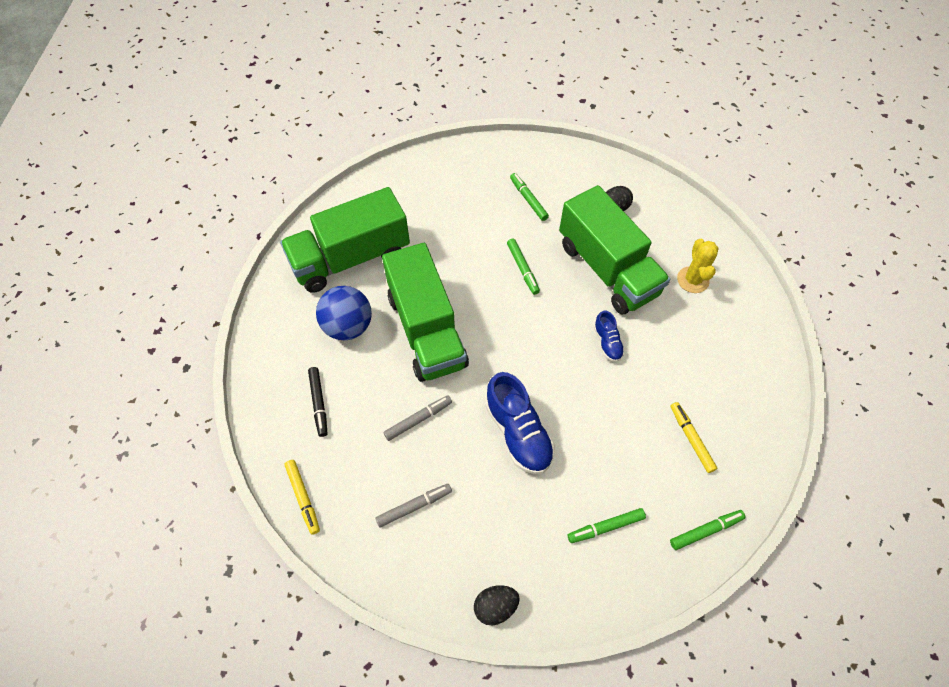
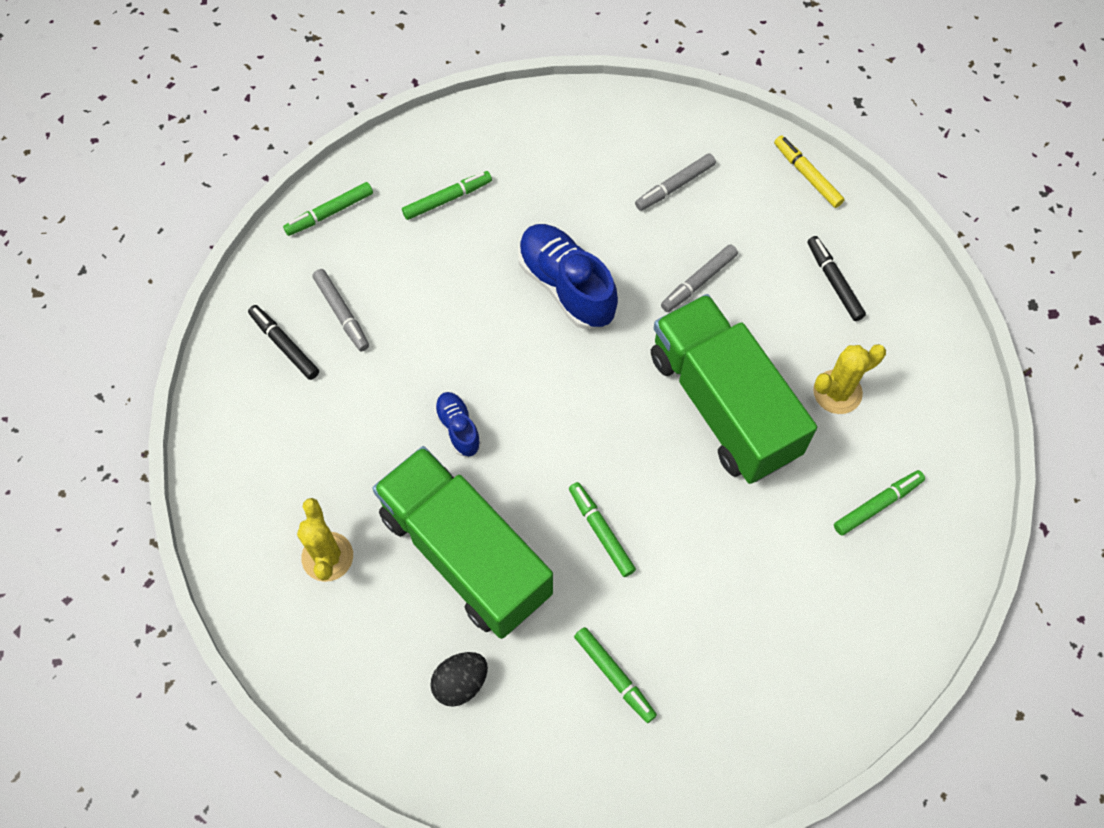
camera: 170 degrees right, 5 degrees up
green truck [280,187,410,293] -> green marker [834,470,925,536]
blue ball [316,286,372,341] -> yellow cactus [813,344,886,414]
black egg [474,585,520,625] -> none
yellow marker [671,402,717,473] -> grey marker [313,269,369,351]
none -> black marker [248,305,319,380]

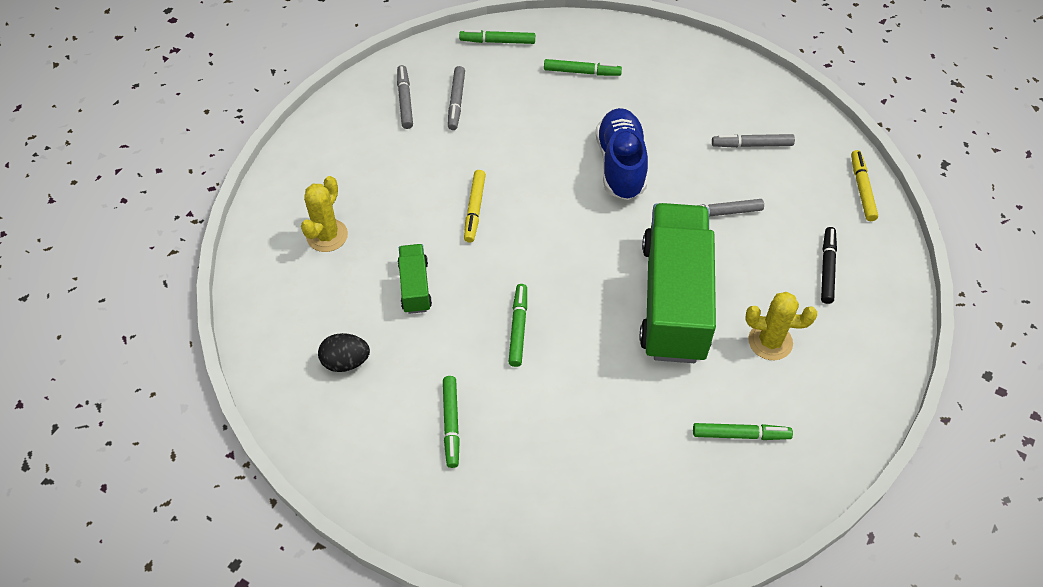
camera: 35 degrees right, 10 degrees down
black marker [248,305,319,380] -> grey marker [397,65,413,129]
green truck [372,446,553,639] -> green truck [398,244,432,314], size x0.45
blue shoe [434,392,481,456] -> yellow marker [464,170,486,243]

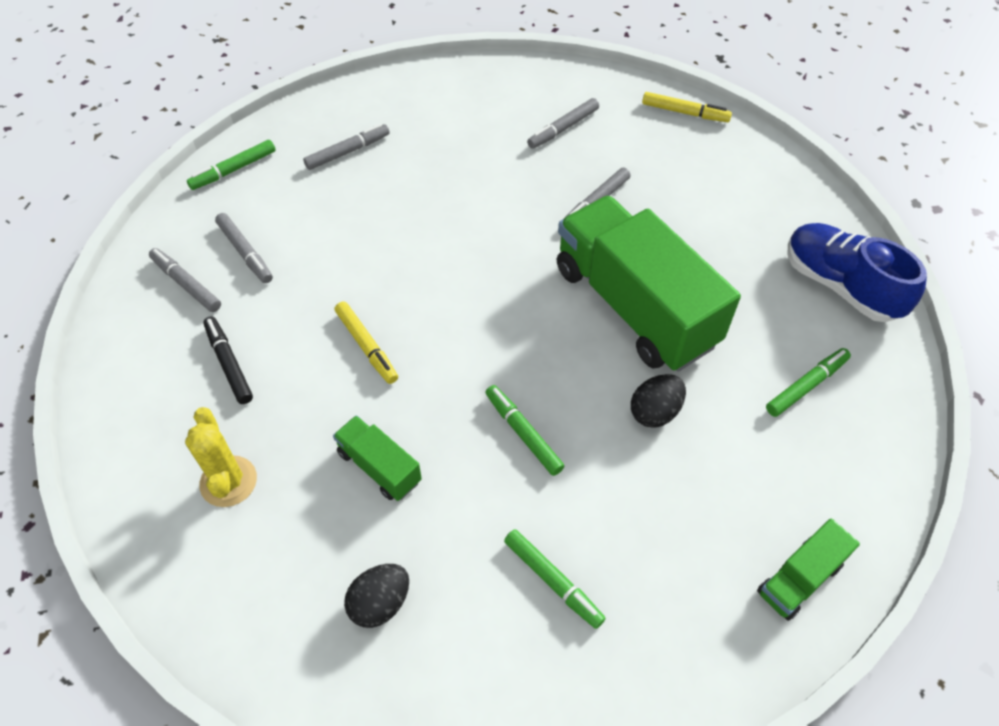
camera: 40 degrees left, 0 degrees up
green marker [544,59,622,76] -> grey marker [303,124,390,170]
blue shoe [596,108,648,200] -> blue shoe moved to [788,223,927,322]
yellow cactus [745,292,817,360] -> none
black marker [821,227,837,304] -> black marker moved to [203,316,253,404]
yellow marker [851,150,878,221] -> yellow marker turned 150 degrees clockwise [642,92,732,122]
none -> black egg [631,374,686,428]
none -> green truck [757,518,860,621]

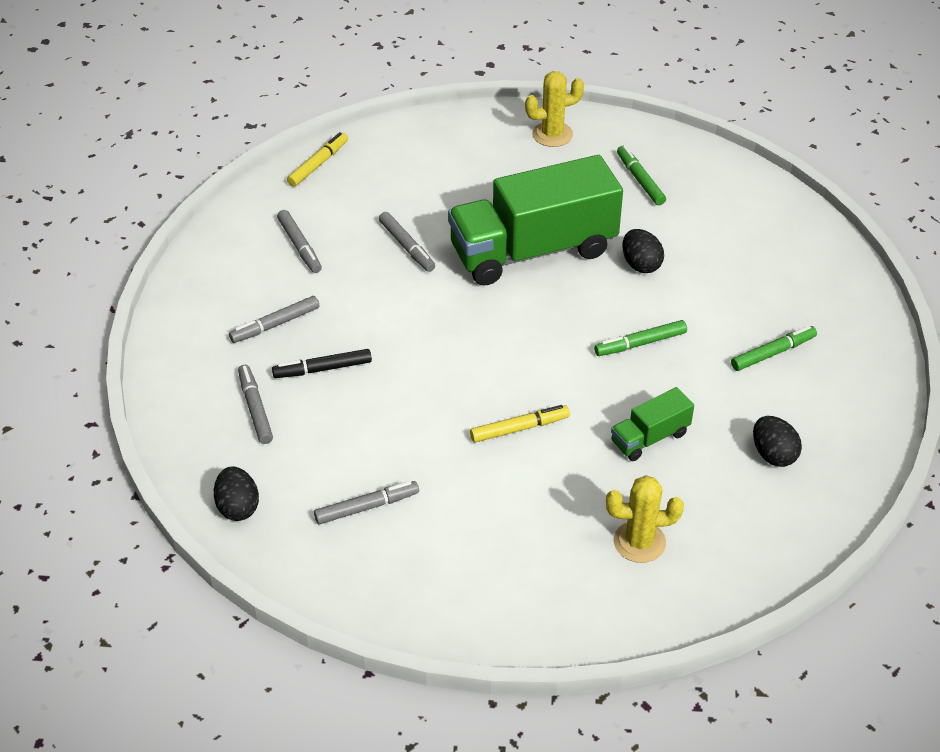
camera: 75 degrees left, 10 degrees down
grey marker [149,248,221,312] -> grey marker moved to [229,296,319,343]
green marker [187,140,276,190] -> black egg [214,466,259,521]
black marker [203,316,253,404] -> black marker moved to [272,349,372,378]
green truck [757,518,860,621] -> none
blue shoe [788,223,927,322] -> yellow cactus [525,71,584,147]

